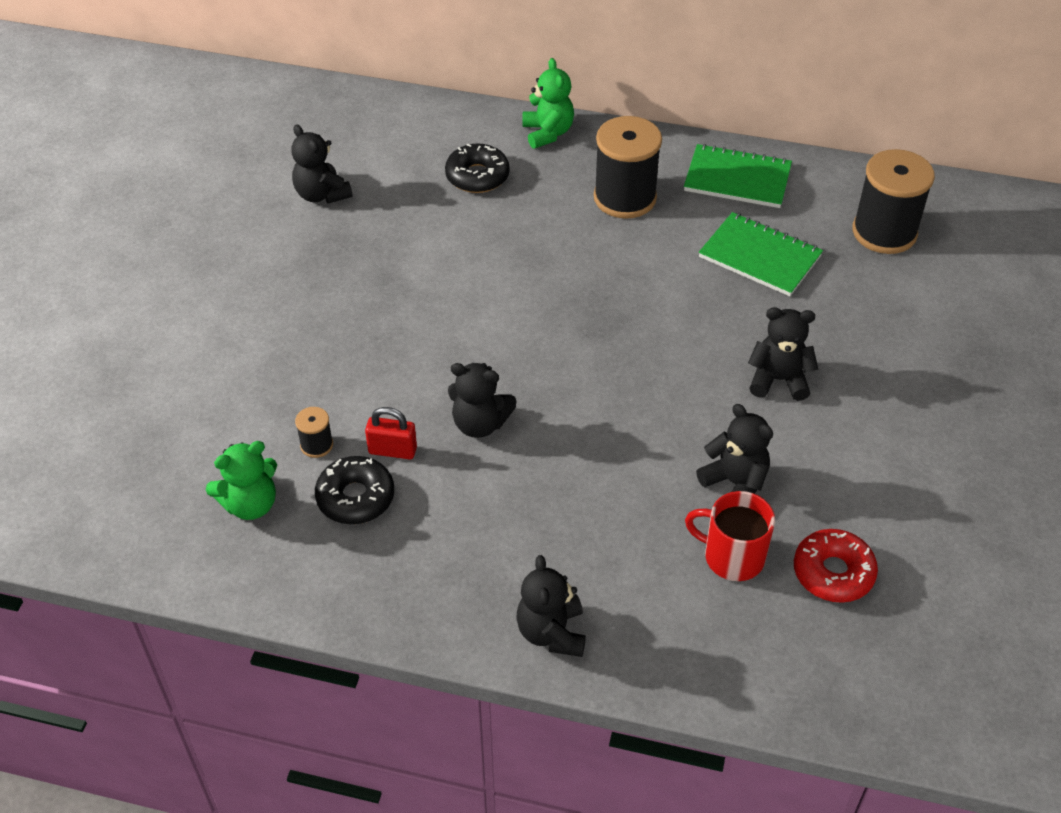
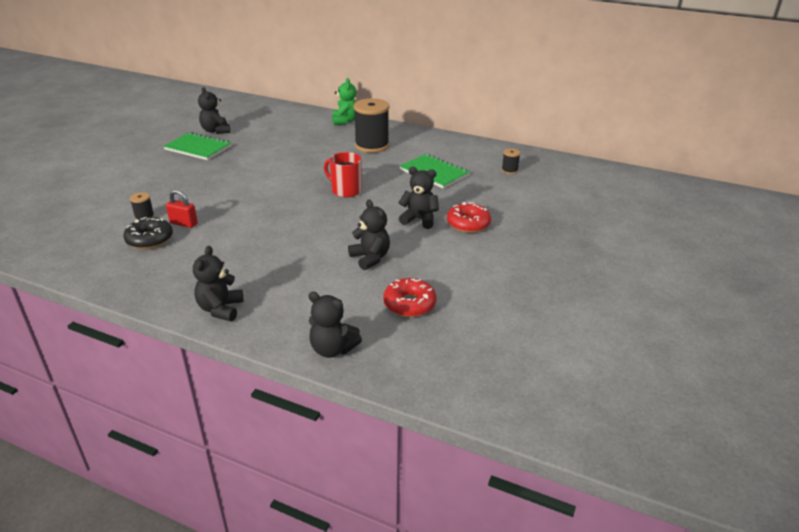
camera: 10 degrees right, 15 degrees down
green teddy bear [206,441,277,520] -> none
black donut [445,143,510,193] -> none
black teddy bear [448,363,517,438] -> black teddy bear moved to [308,292,362,358]
green notebook [684,144,792,208] -> green notebook moved to [163,132,232,160]
red mug [685,491,775,581] -> red mug moved to [324,152,362,198]
black spool [852,149,935,254] -> black spool [502,148,520,174], size x0.45
none -> red donut [447,202,491,233]

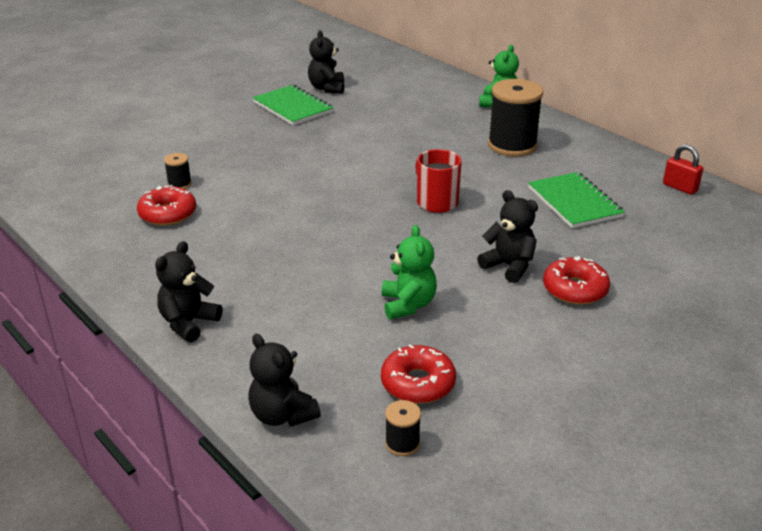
camera: 25 degrees right, 0 degrees up
black donut [124,217,173,249] -> red donut [137,185,196,226]
red padlock [166,190,198,228] -> red padlock moved to [663,144,703,195]
black teddy bear [348,200,390,270] -> green teddy bear [382,225,437,319]
black spool [502,148,520,174] -> black spool moved to [385,400,421,456]

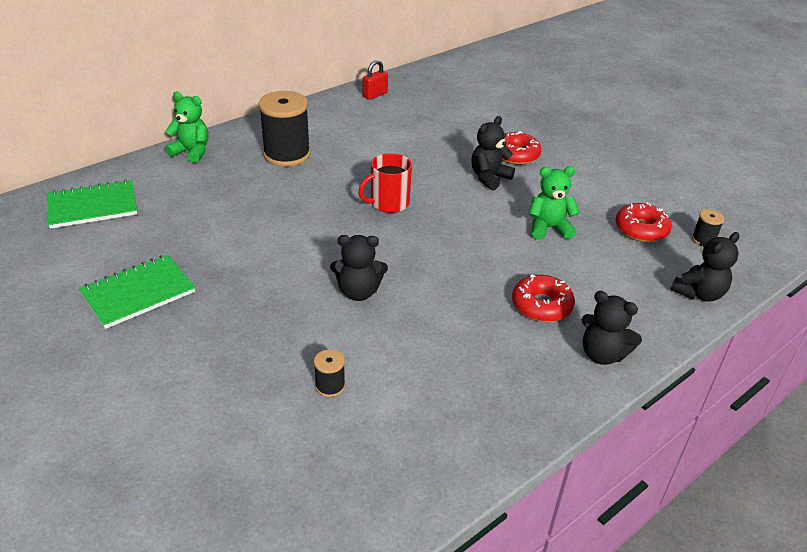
camera: 90 degrees left, 5 degrees up
red donut [137,185,196,226] -> red donut moved to [512,274,575,322]
black teddy bear [308,30,344,94] -> black teddy bear moved to [330,235,388,301]
green notebook [528,172,625,228] -> green notebook moved to [48,180,137,229]

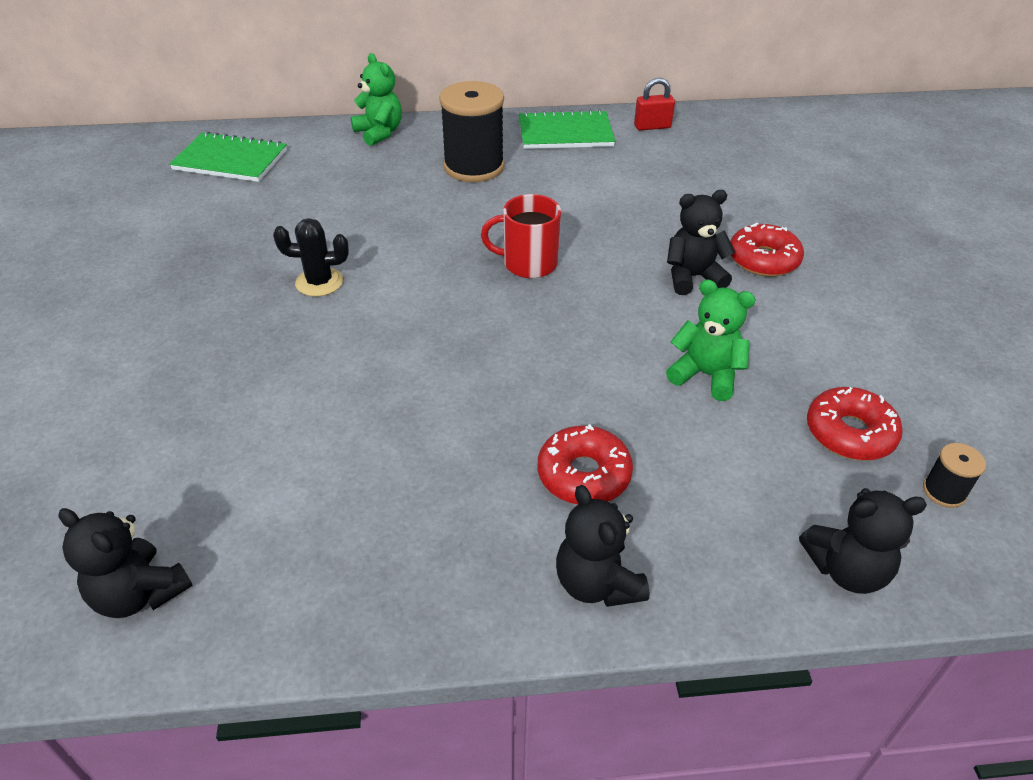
camera: 35 degrees right, 5 degrees up
green notebook [79,254,195,329] -> green notebook moved to [519,109,615,149]
black spool [314,349,345,397] -> none
black teddy bear [330,235,388,301] -> black teddy bear moved to [58,508,193,618]
none -> black cactus [273,218,349,297]

